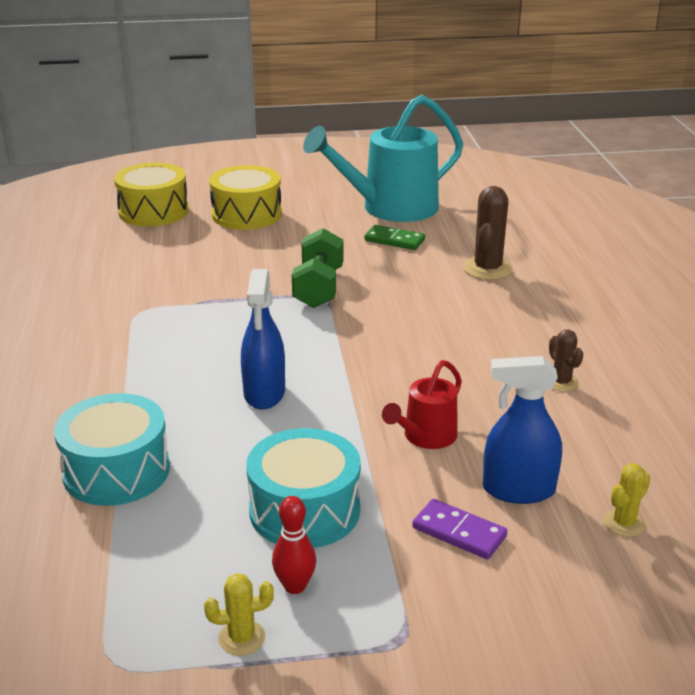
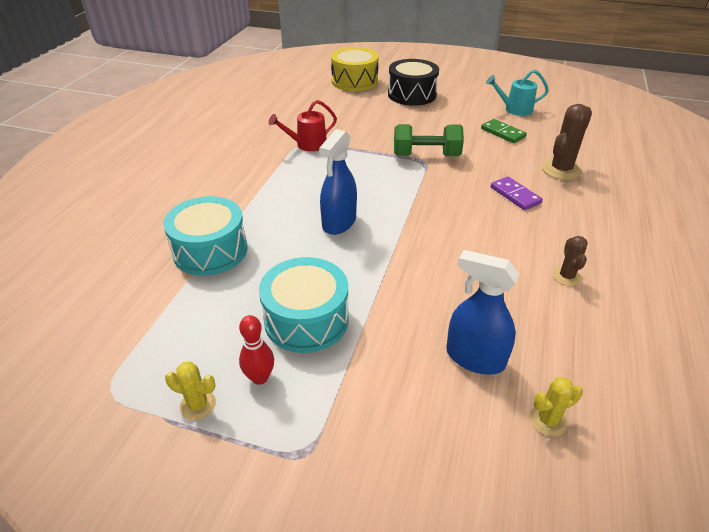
camera: 25 degrees right, 10 degrees up
yellow drum [209,165,282,230] -> black drum [388,59,439,106]
green dumbbell [292,228,343,308] -> green dumbbell turned 60 degrees clockwise [394,124,464,156]
turquoise watering can [303,95,463,222] -> turquoise watering can [486,70,549,116], size x0.49
red watering can [382,360,462,449] -> red watering can moved to [268,100,337,151]
purple domino [412,499,507,559] -> purple domino moved to [491,177,543,210]

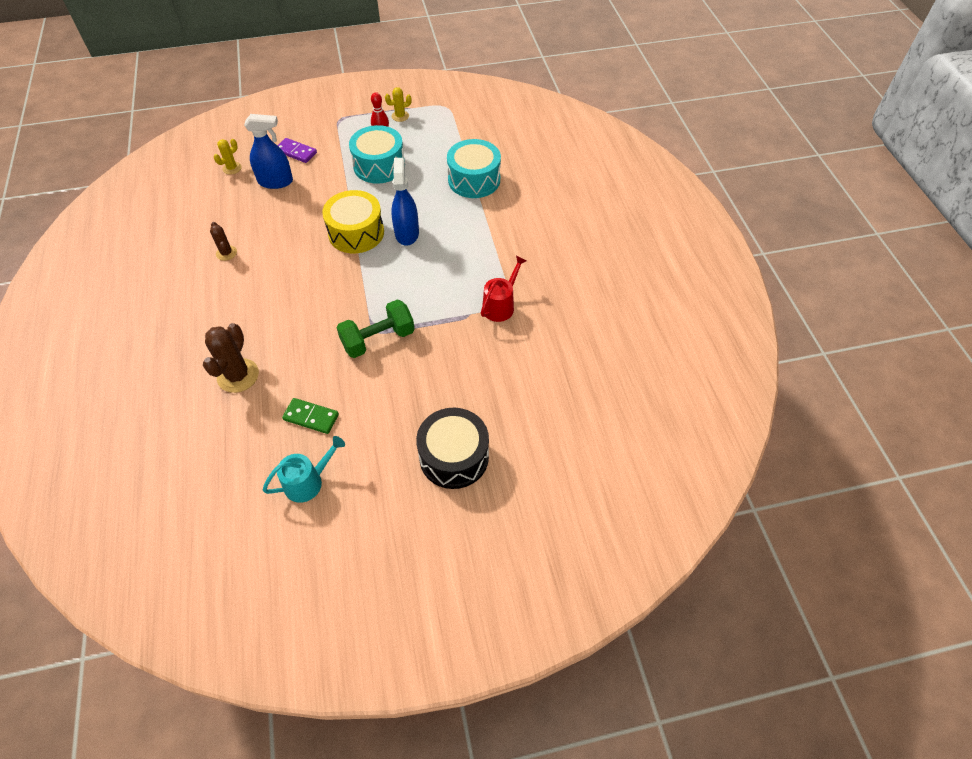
camera: 150 degrees right, 15 degrees up
yellow drum [331,47,379,91] -> yellow drum moved to [322,190,384,253]
purple domino [491,177,543,210] -> purple domino moved to [277,138,317,163]

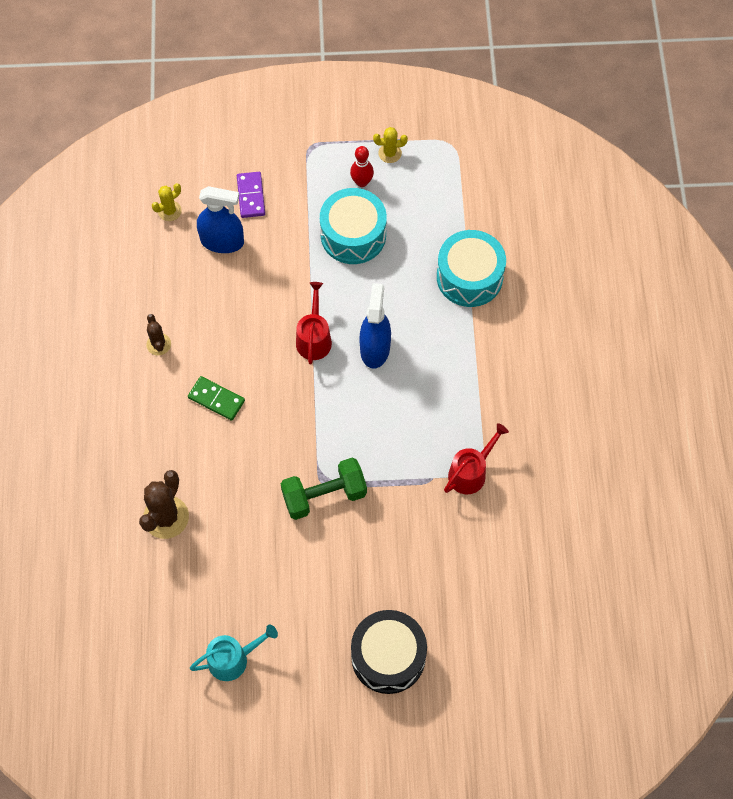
camera: 10 degrees right, 10 degrees up
purple domino [277,138,317,163] -> purple domino turned 45 degrees clockwise [237,172,265,218]
green domino [282,398,339,434] -> green domino moved to [188,376,245,421]
yellow drum [322,190,384,253] -> red watering can [296,282,332,364]

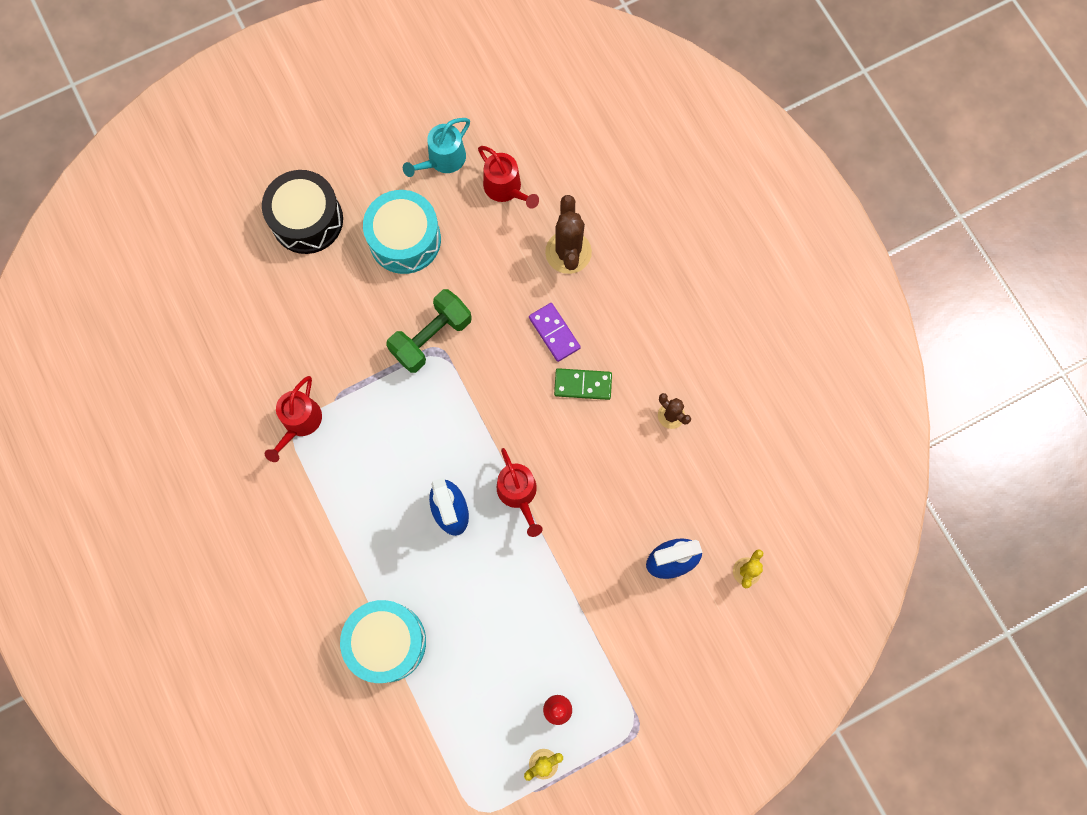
camera: 155 degrees right, 10 degrees up
purple domino [237,172,265,218] -> purple domino moved to [529,303,581,362]
turquoise drum [320,188,387,264] -> turquoise drum moved to [363,190,441,274]
none -> red watering can [478,146,539,209]

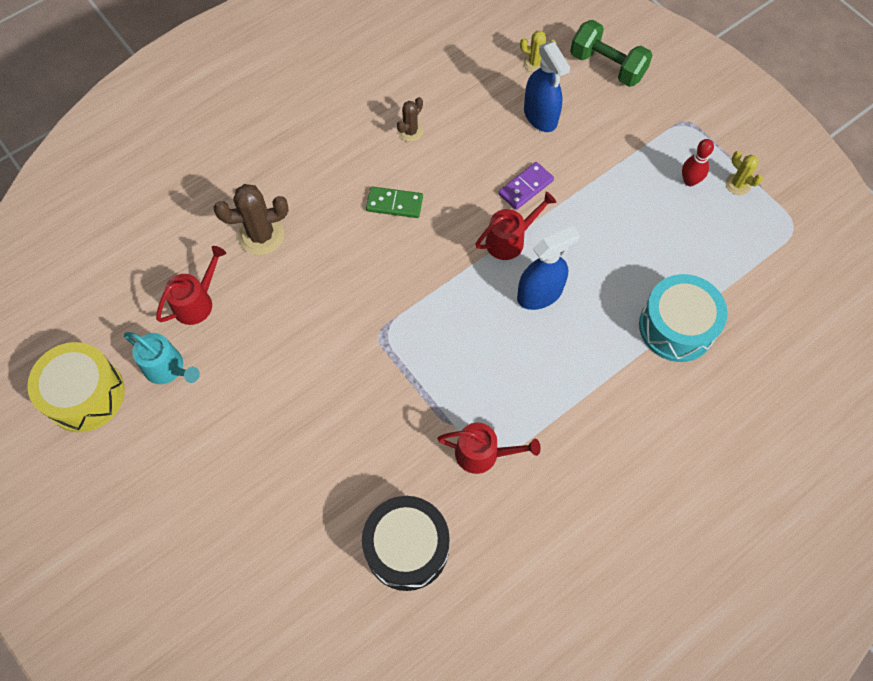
camera: 100 degrees left, 10 degrees down
black drum [262,170,343,254] -> black drum moved to [362,496,450,591]
turquoise drum [363,190,441,274] -> none
green dumbbell [386,289,472,373] -> green dumbbell moved to [570,20,653,87]
purple domino [529,303,581,362] -> purple domino moved to [498,162,554,210]
green domino [554,368,612,400] -> green domino turned 75 degrees counterclockwise [366,187,423,218]
none -> yellow drum [27,342,125,432]

